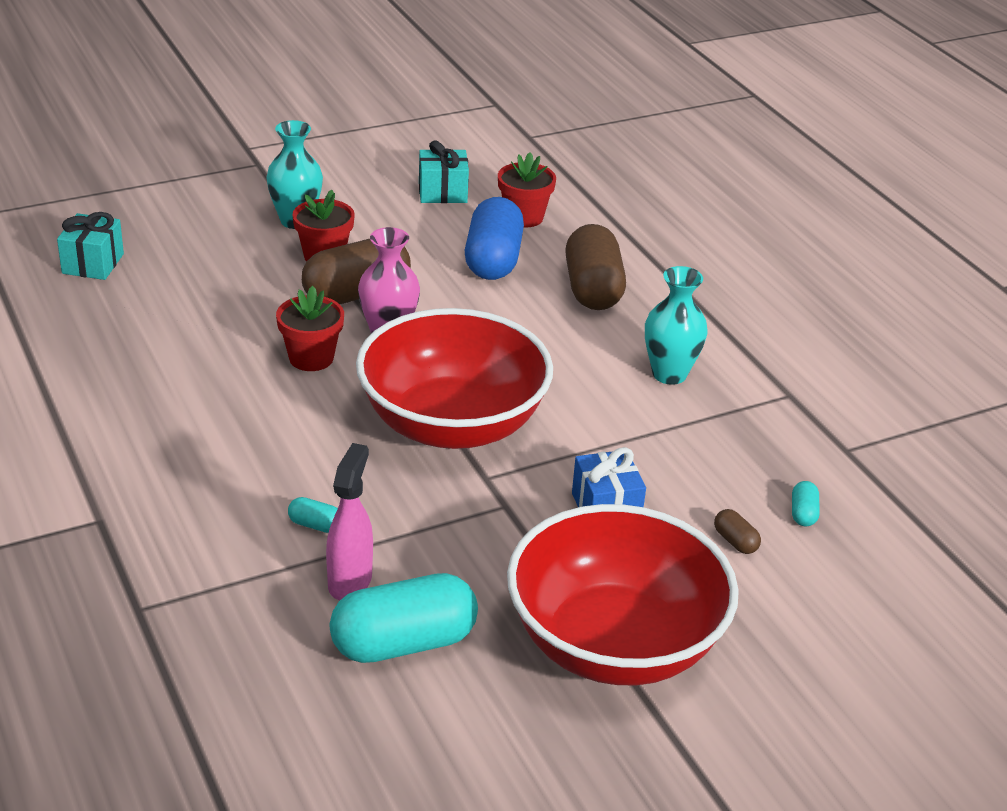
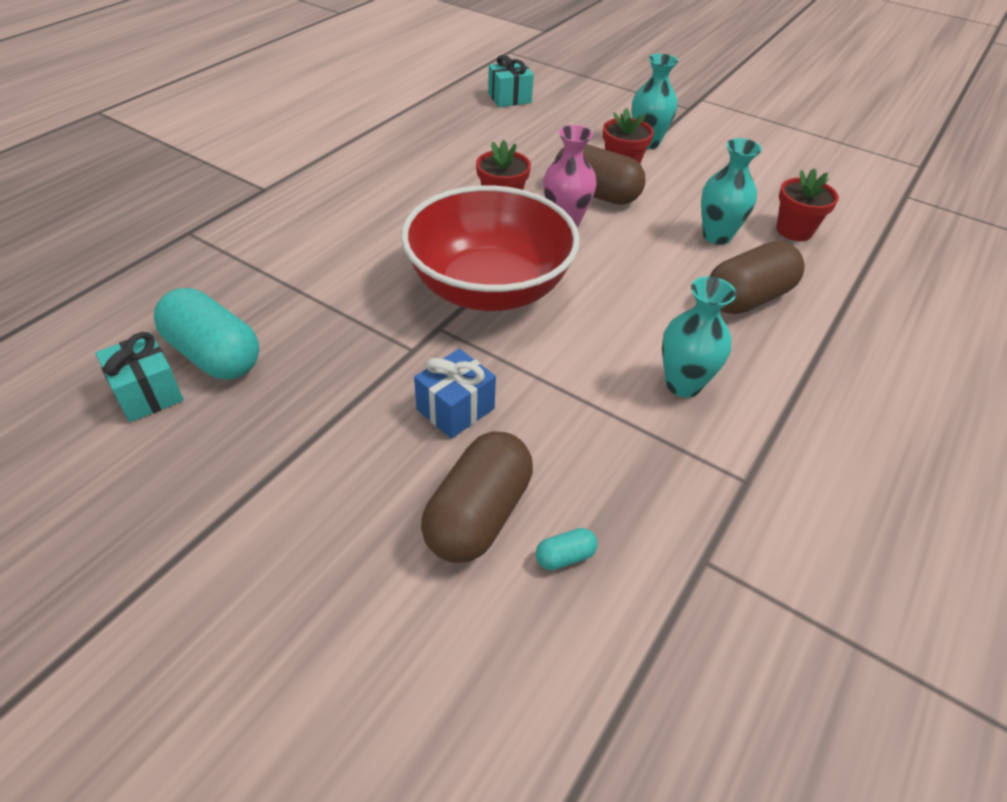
camera: 60 degrees right, 10 degrees up
turquoise capsule [288,497,338,533] -> none
pink spray bottle [326,443,373,600] -> none
turquoise gift [419,141,469,203] -> turquoise gift moved to [96,332,184,422]
blue capsule [465,197,524,280] -> turquoise vase [701,138,762,245]
red bowl [507,504,739,685] -> none
brown capsule [714,509,761,554] -> brown capsule [421,431,533,563], size x2.40

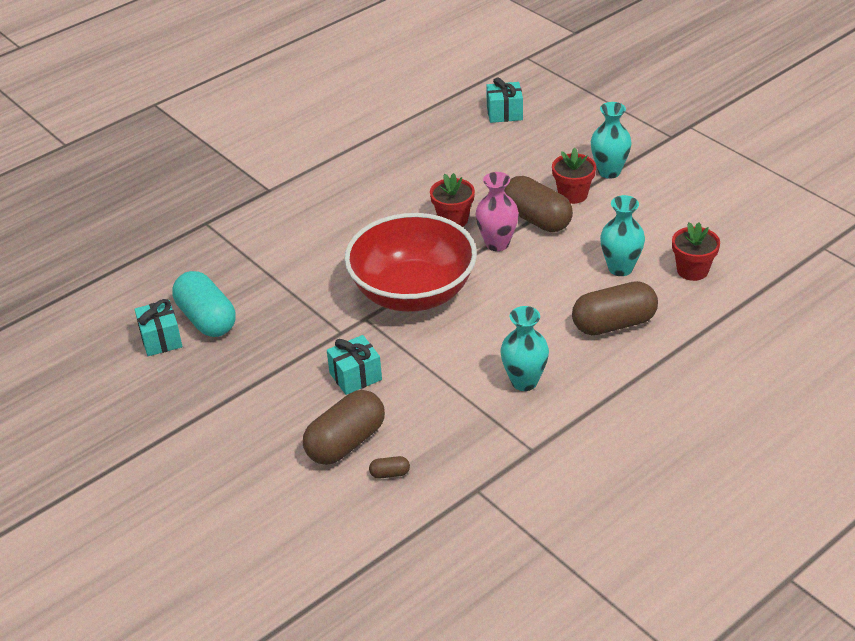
camera: 20 degrees right, 5 degrees down
blue gift [414,349,496,439] -> turquoise gift [327,335,382,395]
turquoise capsule [536,528,597,570] -> brown capsule [369,456,410,478]

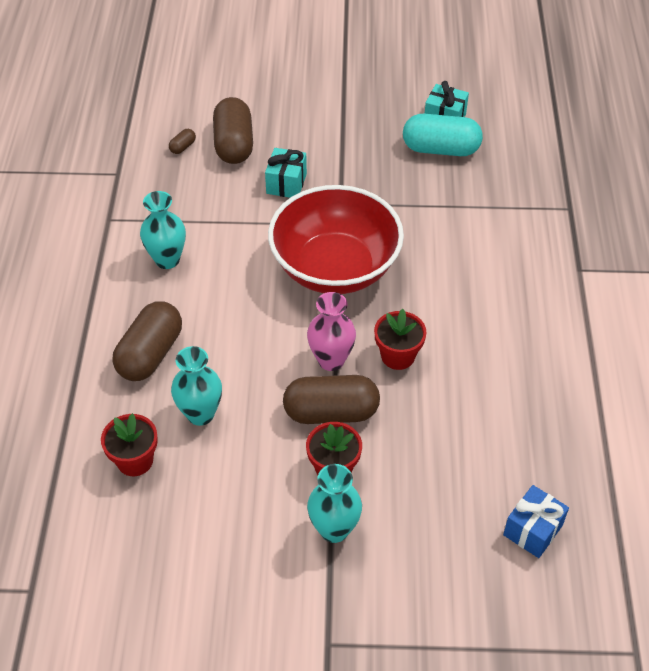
camera: 130 degrees right, 10 degrees up
turquoise gift [486,77,523,123] -> blue gift [503,485,569,558]

